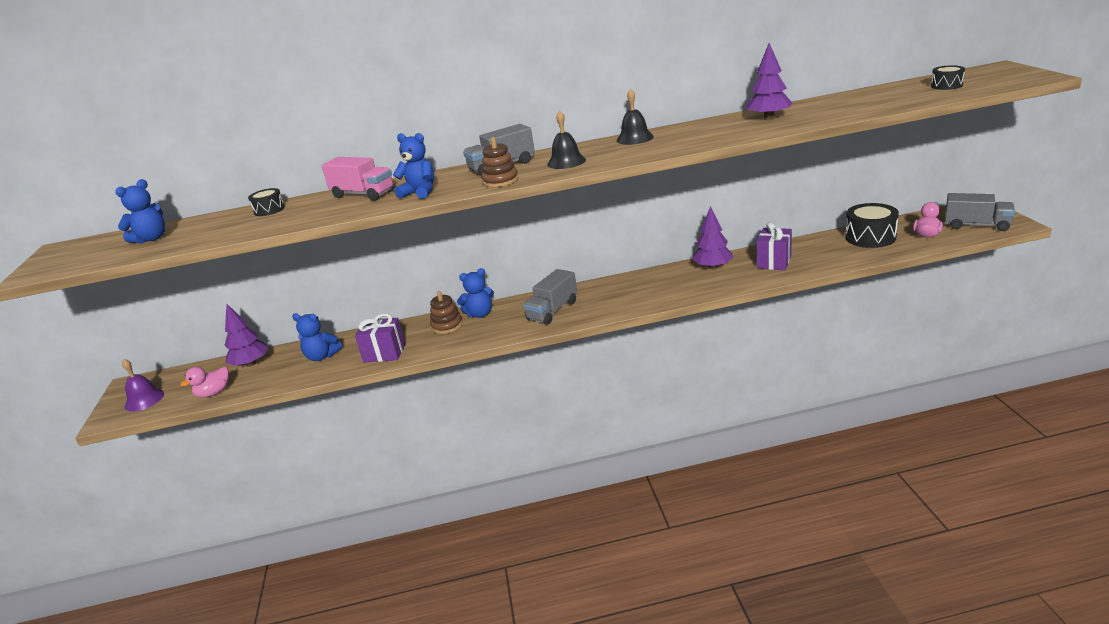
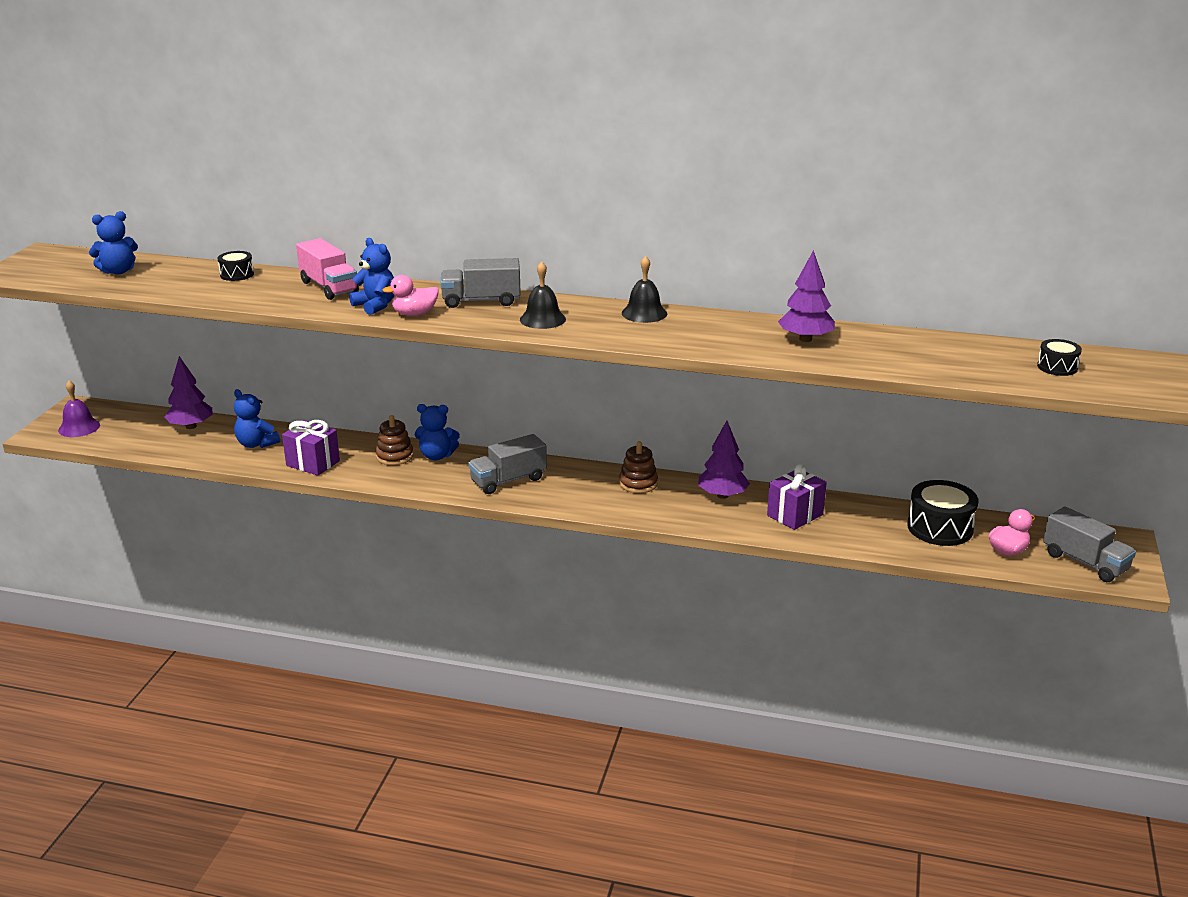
camera: 20 degrees right, 0 degrees up
pink duck [180,367,229,397] -> pink duck moved to [382,275,438,316]
brown stacking toy [482,137,519,187] -> brown stacking toy moved to [619,441,658,493]

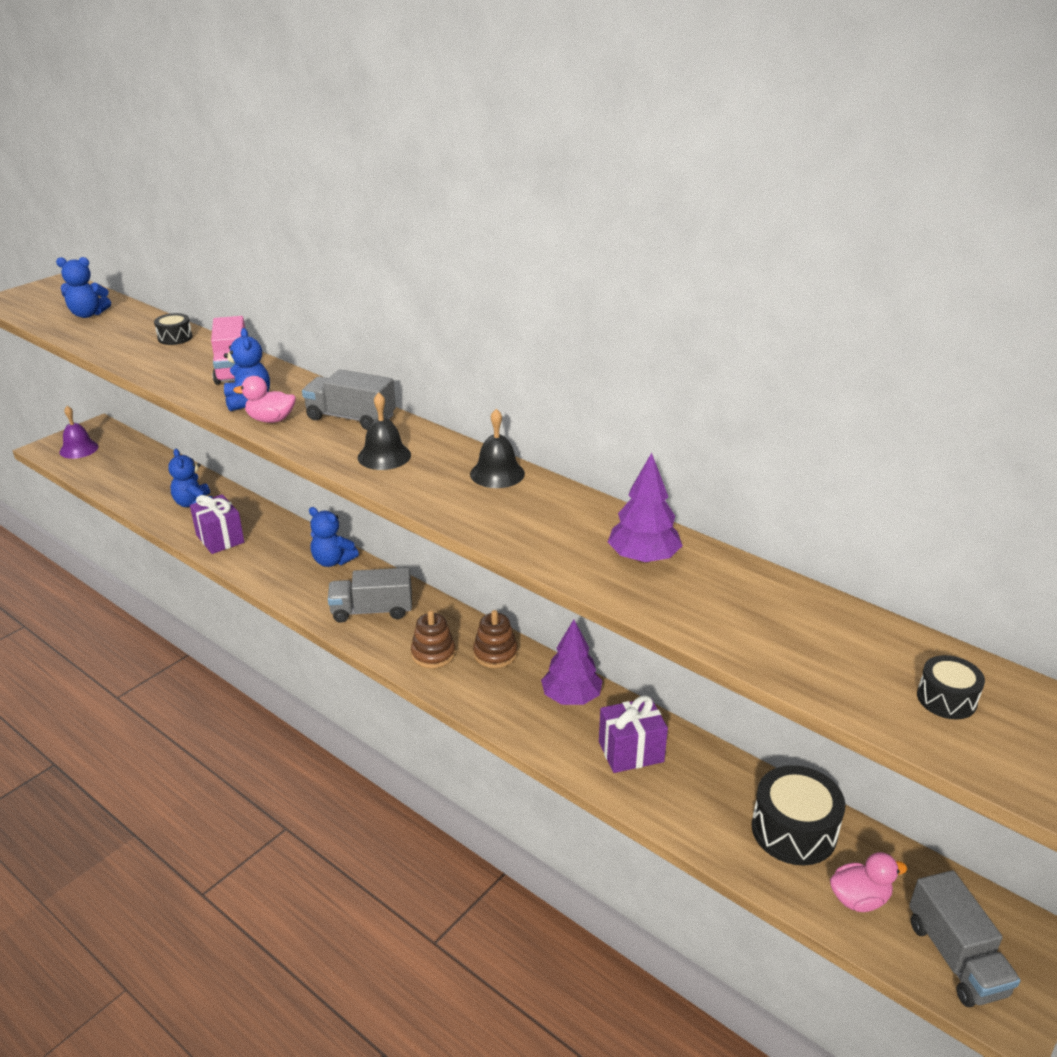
camera: 25 degrees right, 5 degrees up
purple tree [164,356,213,429] -> none
brown stacking toy [375,415,414,465] -> brown stacking toy moved to [411,610,456,668]

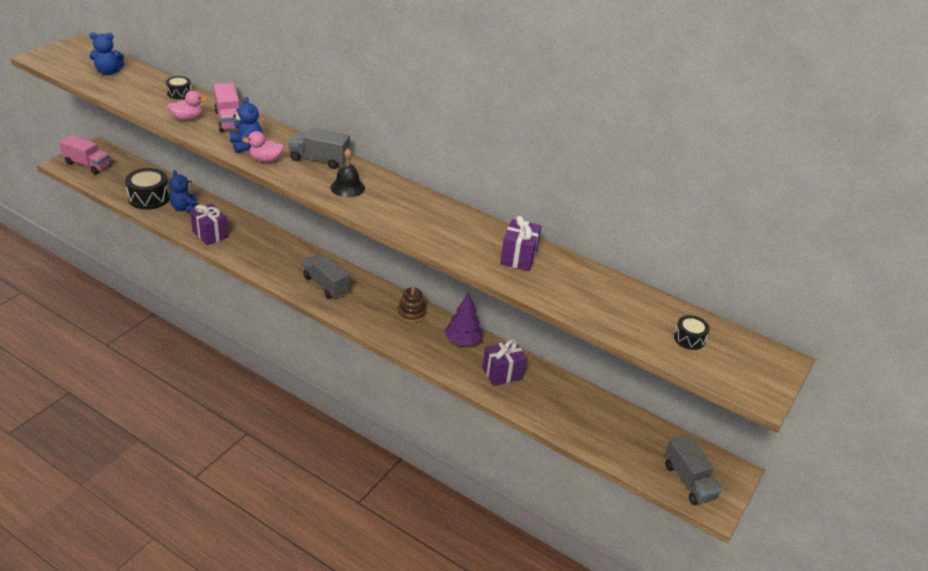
camera: 10 degrees left, 5 degrees up
purple bell [59,406,98,459] -> pink truck [59,135,111,174]
blue teddy bear [309,507,359,567] -> none
grey truck [328,568,412,623] -> grey truck turned 60 degrees clockwise [303,254,350,299]
brown stacking toy [411,610,456,668] -> none
black bell [470,409,525,488] -> none
purple tree [608,453,683,563] -> purple gift [500,216,542,271]
black drum [752,765,845,865] -> black drum moved to [125,168,170,210]
pink duck [830,852,907,912] -> pink duck moved to [167,91,207,121]

